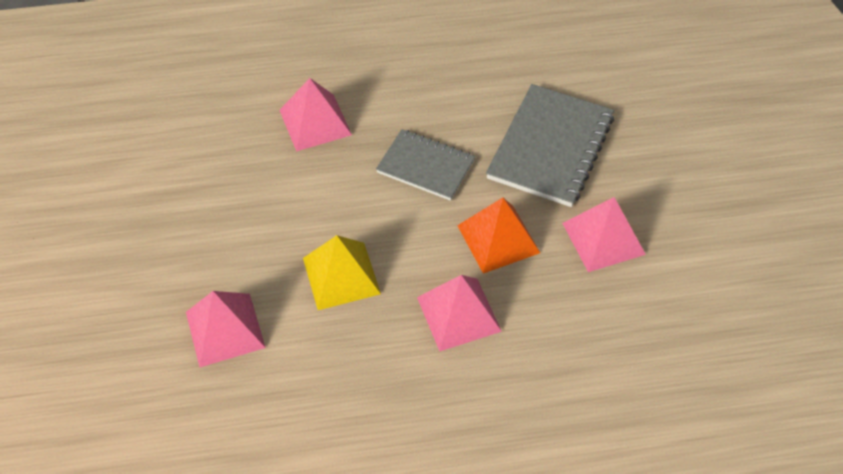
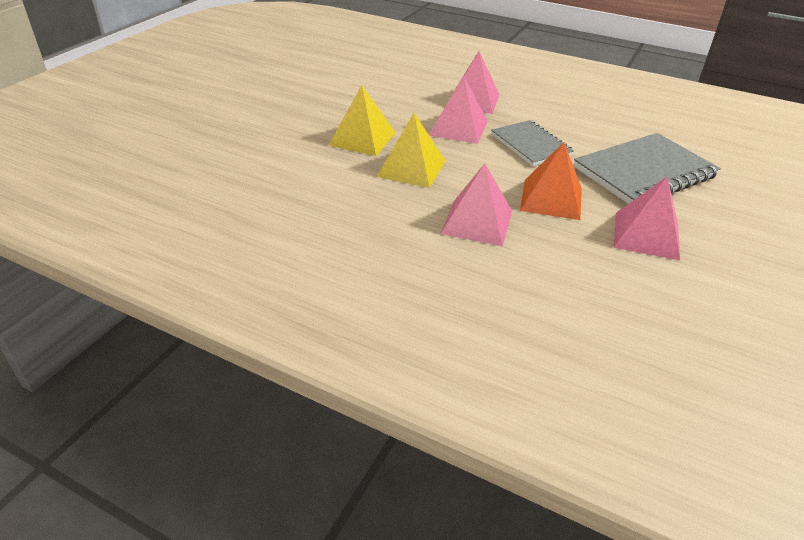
camera: 35 degrees right, 15 degrees down
pink pyramid [186,291,266,367] -> pink pyramid moved to [429,76,488,144]
none -> yellow pyramid [329,85,396,156]

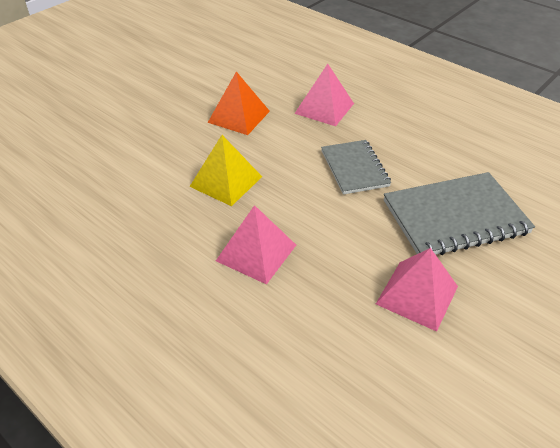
camera: 15 degrees right, 5 degrees up
yellow pyramid [329,85,396,156] -> none
pink pyramid [429,76,488,144] -> none
orange pyramid [520,142,582,220] -> orange pyramid moved to [208,72,270,135]

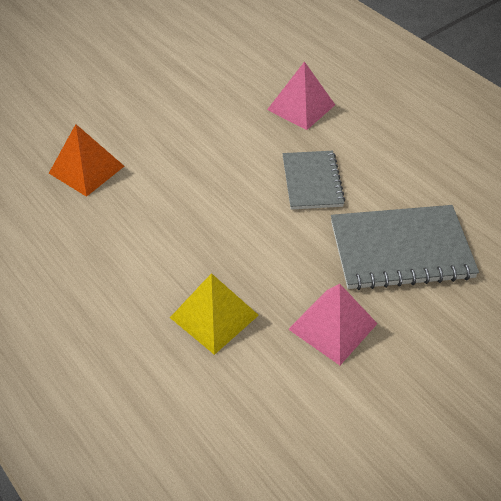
camera: 10 degrees right, 5 degrees up
yellow pyramid [189,135,262,206] -> yellow pyramid moved to [170,273,259,355]
orange pyramid [208,72,270,135] -> orange pyramid moved to [49,124,124,197]
pink pyramid [216,205,296,285] -> none

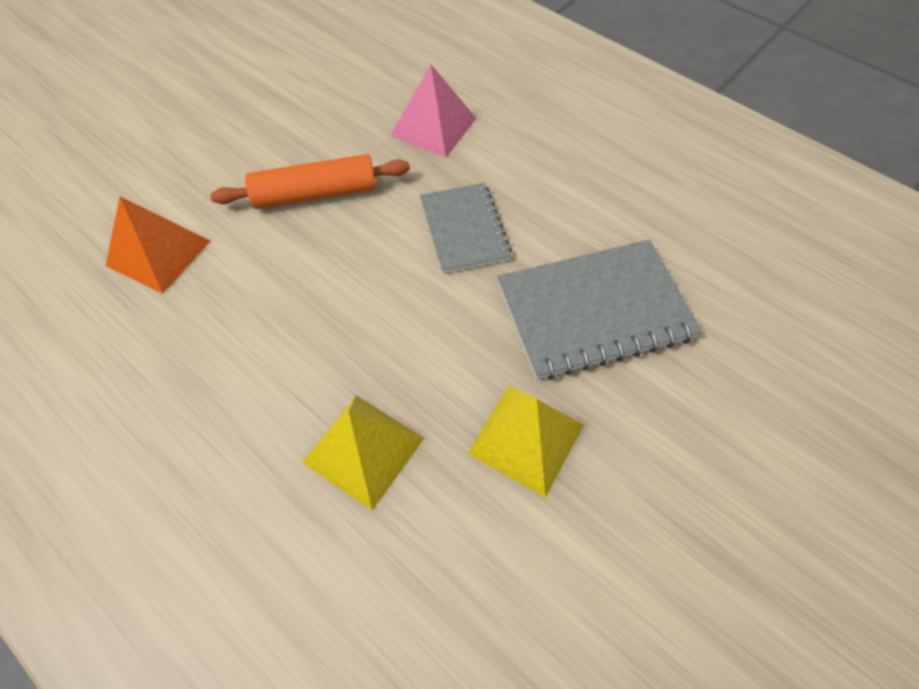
camera: 10 degrees left, 10 degrees up
pink pyramid [288,284,378,365] -> yellow pyramid [467,386,584,498]
none -> orange rolling pin [210,154,410,209]

